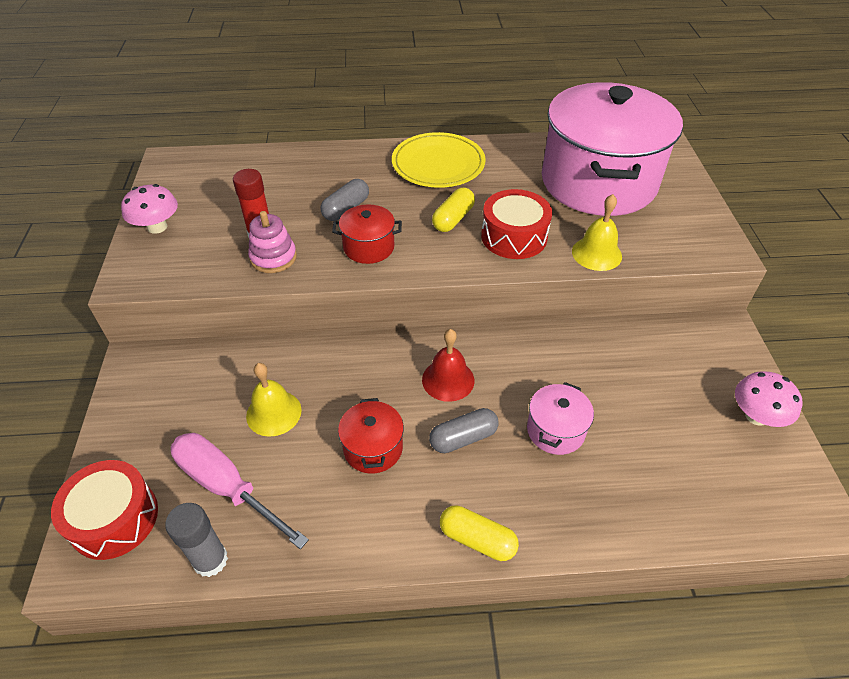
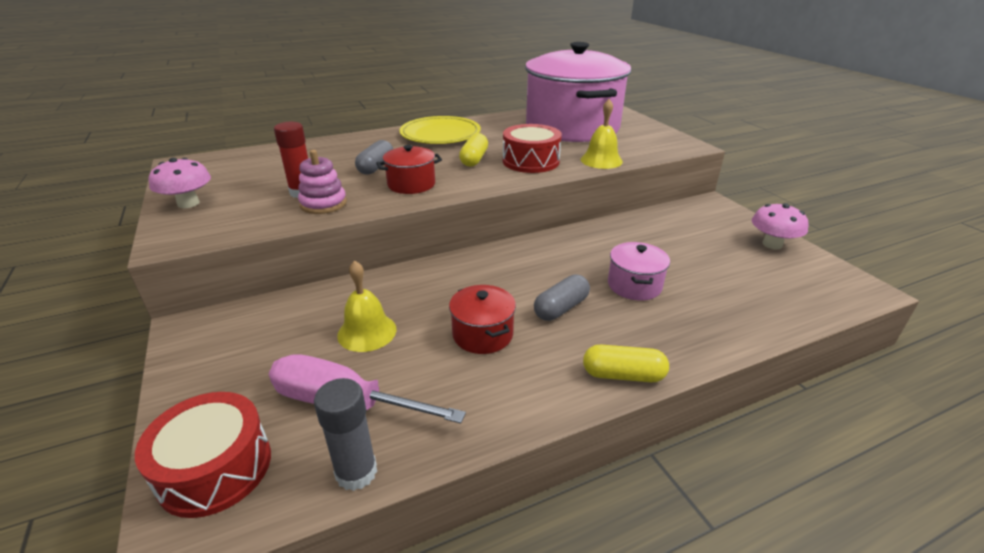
camera: 20 degrees left, 15 degrees down
red bell [422,329,474,402] -> none

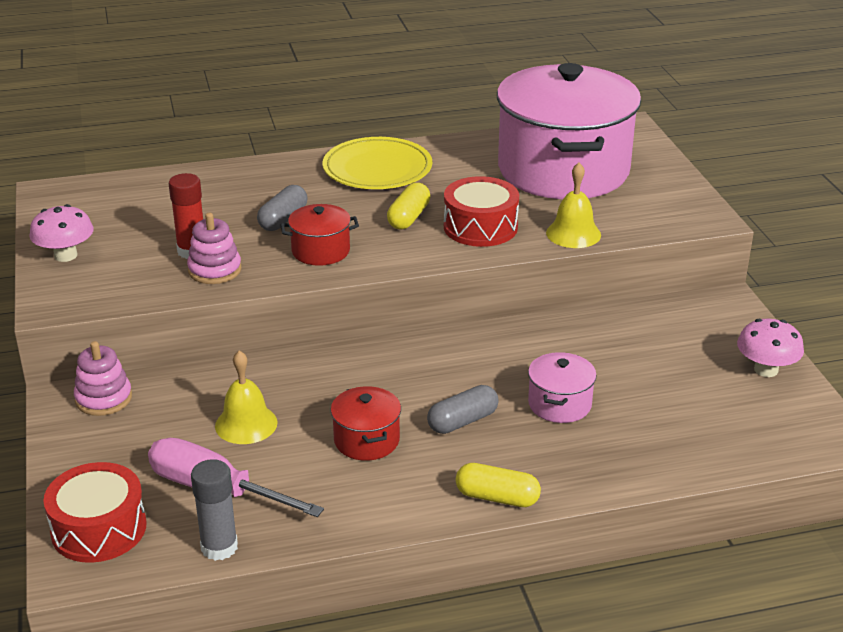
camera: 10 degrees right, 0 degrees up
none -> pink stacking toy [74,341,132,416]

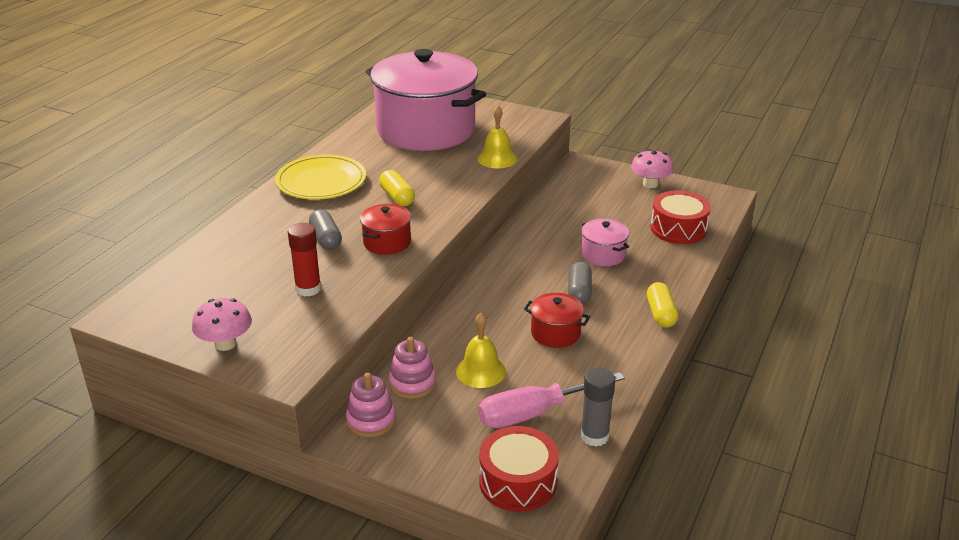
camera: 50 degrees left, 0 degrees up
pink stacking toy [187,213,242,284] -> pink stacking toy moved to [389,337,436,399]
red drum [444,176,519,247] -> red drum moved to [651,190,711,244]
yellow capsule [456,463,541,507] -> yellow capsule turned 60 degrees counterclockwise [647,282,678,328]

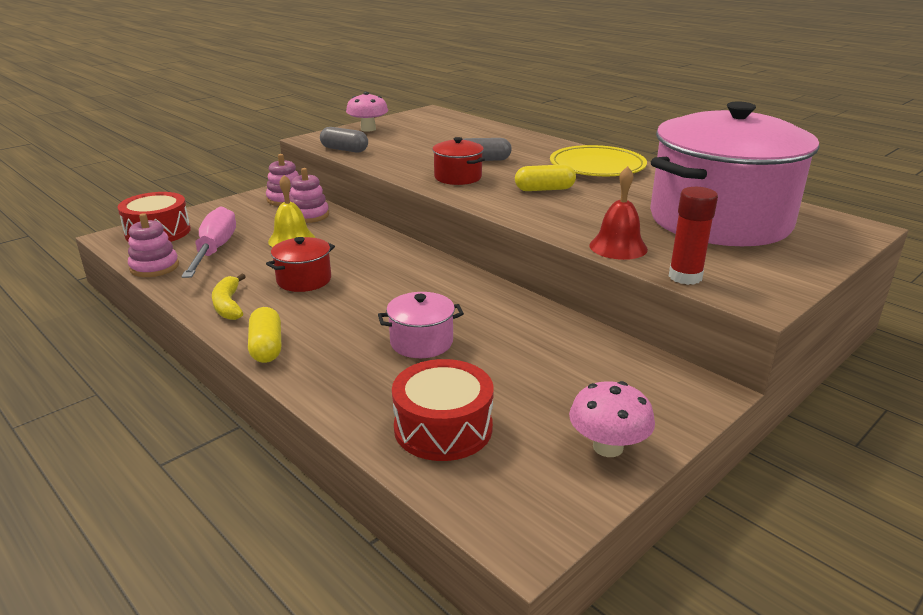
camera: 110 degrees right, 5 degrees down
red glue stick [288,223,321,297] -> red glue stick moved to [669,187,718,285]
yellow bell [478,106,517,168] -> red bell [589,166,648,260]
grey capsule [568,262,592,305] -> grey capsule moved to [320,127,368,152]
grey glue stick [580,368,615,447] -> pink stacking toy [128,213,179,277]
yellow capsule [647,282,678,328] -> yellow capsule turned 60 degrees clockwise [248,307,281,363]
none -> yellow banana [212,274,246,320]

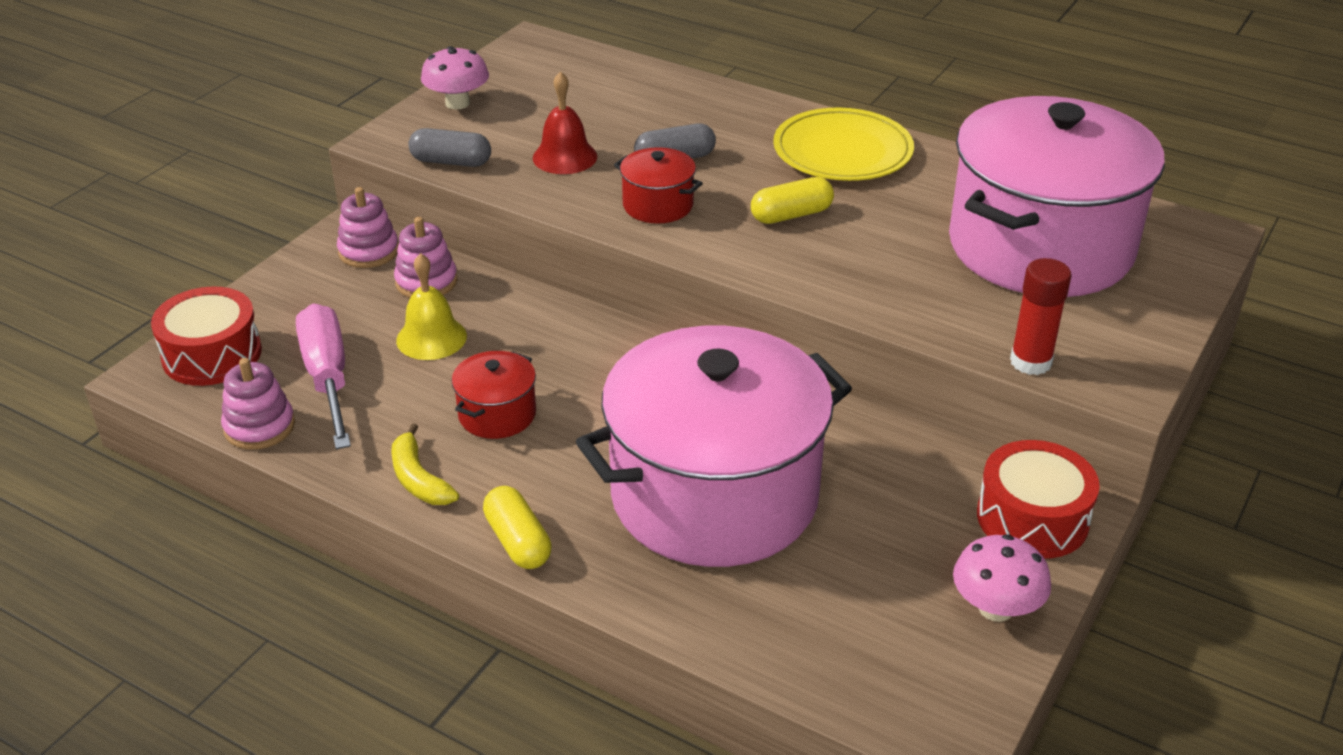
camera: 15 degrees left, 10 degrees up
pink pot [378,292,464,358] -> pink pot [576,325,852,567], size x2.50
red drum [392,359,494,461] -> red drum moved to [977,440,1100,559]
red bell [589,166,648,260] -> red bell moved to [533,71,597,174]

